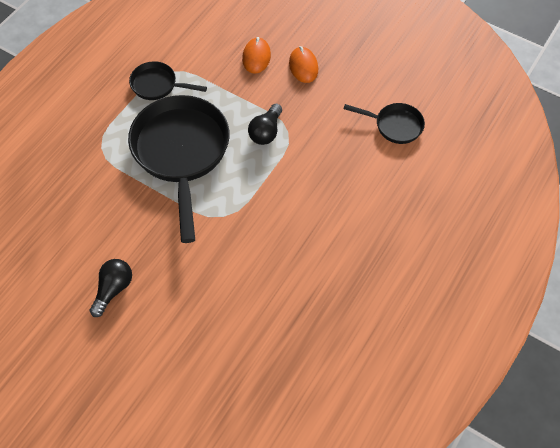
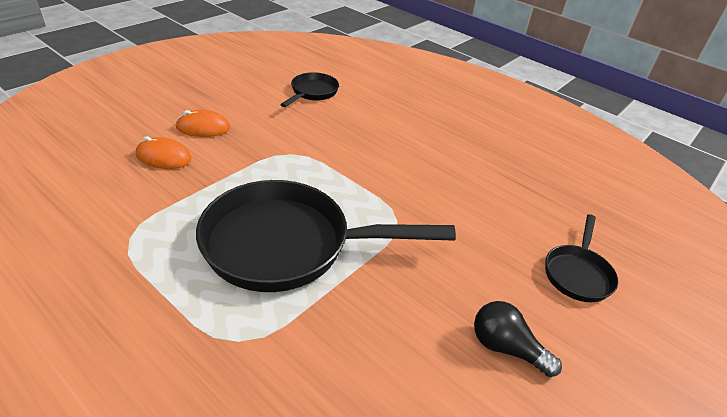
camera: 85 degrees left, 20 degrees down
black pan [129,61,207,100] -> black pan moved to [545,214,618,302]
black light bulb [248,104,282,145] -> none

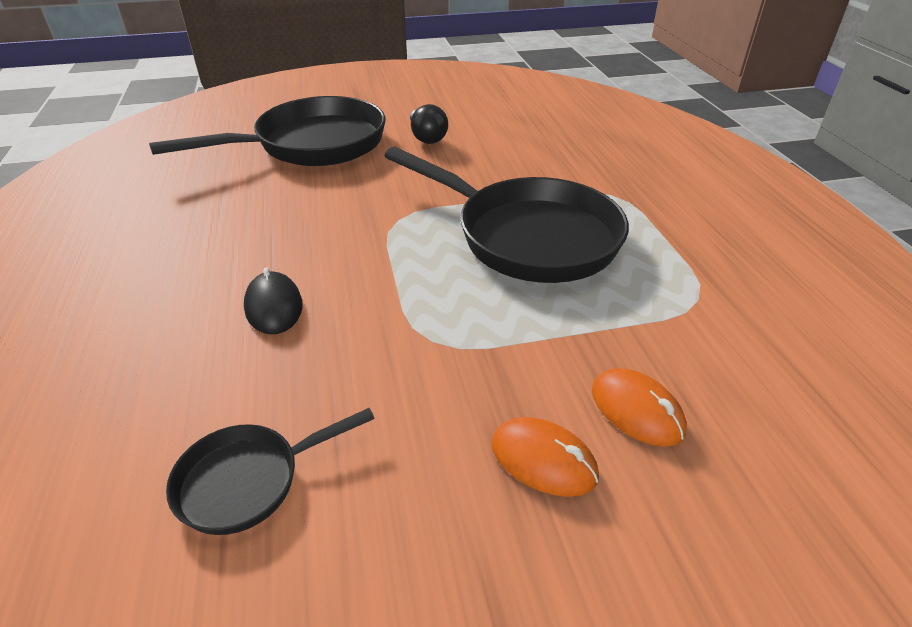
camera: 140 degrees left, 0 degrees up
black pan [545,214,618,302] -> black pan [149,96,385,166], size x2.06
none -> black mouse [244,267,303,334]

